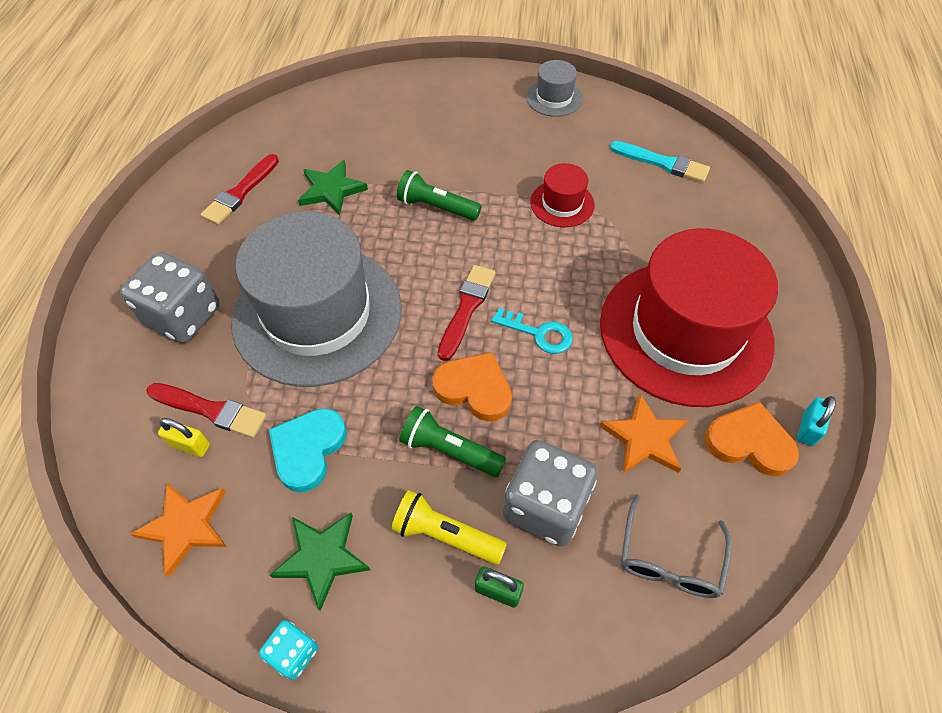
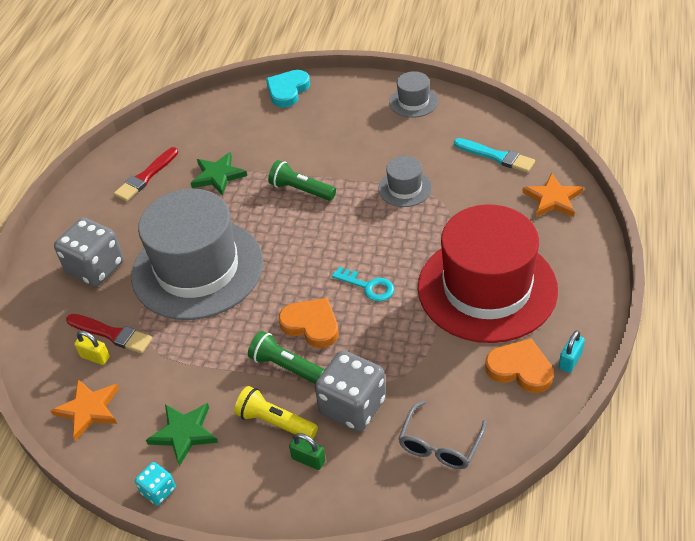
camera: 10 degrees right, 10 degrees down
turquoise heart [269,408,347,493] -> turquoise heart moved to [266,70,310,108]
red brush [438,265,496,361] -> none
red hat [530,163,595,227] -> grey hat [378,156,432,207]
orange star [599,394,688,474] -> orange star moved to [522,173,583,217]

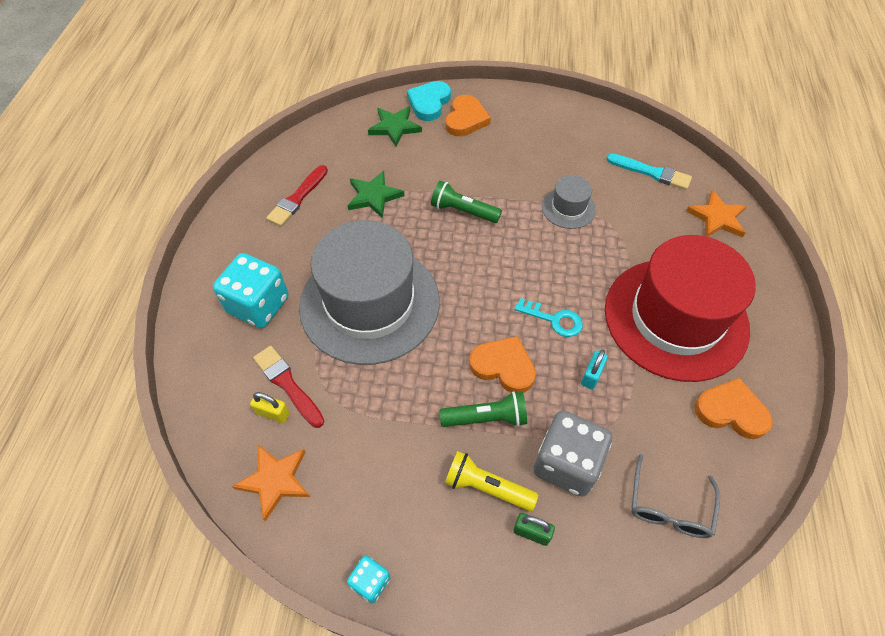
camera: 10 degrees left, 10 degrees up
grey dice [54,218,124,287] -> turquoise dice [213,253,289,328]
red brush [66,314,153,353] -> red brush turned 150 degrees counterclockwise [253,346,324,428]
green star [146,403,218,467] -> green star moved to [368,106,422,147]
green flashlight [248,331,325,384] -> green flashlight turned 150 degrees clockwise [440,391,527,427]
grey hat [389,71,438,118] -> none
turquoise padlock [559,330,585,373] -> turquoise padlock moved to [581,349,608,390]
none -> orange heart [445,95,491,136]

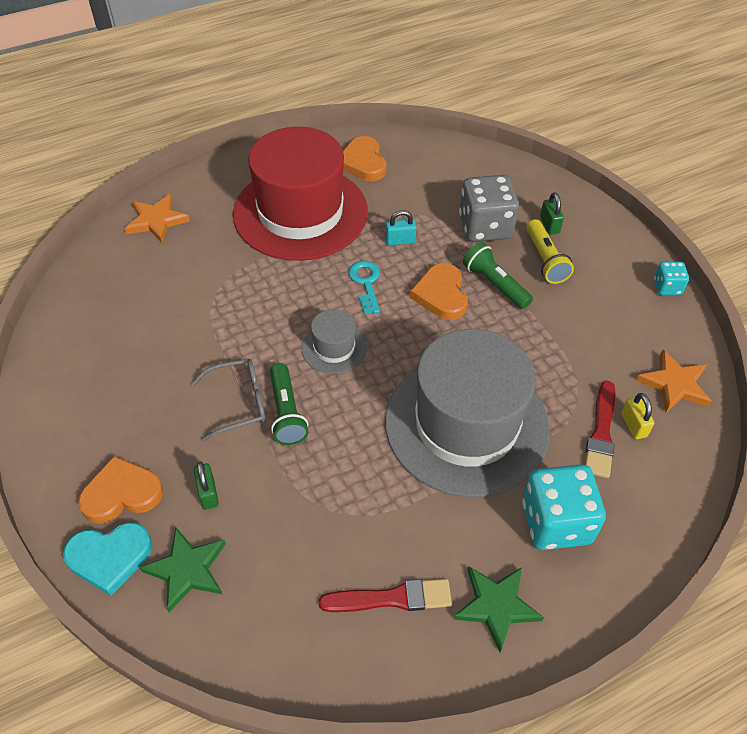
camera: 125 degrees left, 5 degrees down
green star [347,171,405,219] -> green star moved to [453,566,544,652]
grey hat [542,175,596,229] -> grey hat moved to [301,309,367,374]
turquoise brush [606,154,692,190] -> none
grey glasses [631,454,720,538] -> grey glasses moved to [191,359,266,441]
none -> green padlock [194,461,219,510]

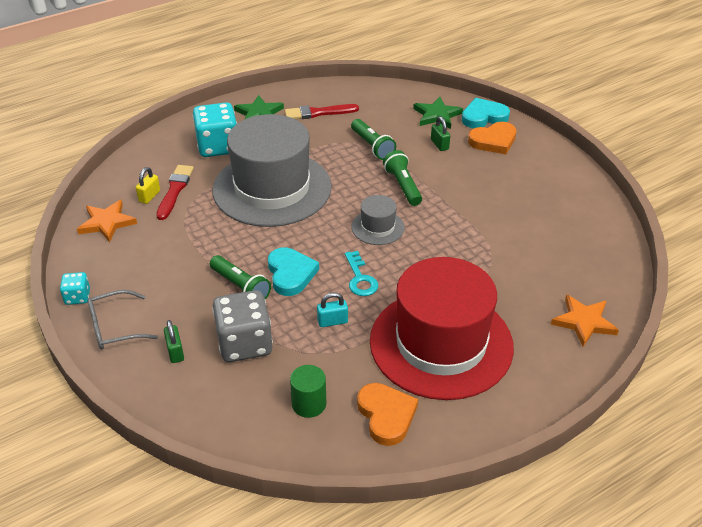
camera: 175 degrees right, 10 degrees down
grey glasses [191,359,266,441] -> grey glasses moved to [87,290,158,349]
orange heart [410,263,468,320] -> turquoise heart [268,247,319,296]
yellow flashlight [526,219,574,284] -> none
yellow padlock [621,393,654,439] -> yellow padlock turned 45 degrees clockwise [136,167,160,204]
none -> green cylinder [290,365,326,418]
none -> green flashlight [351,119,396,160]

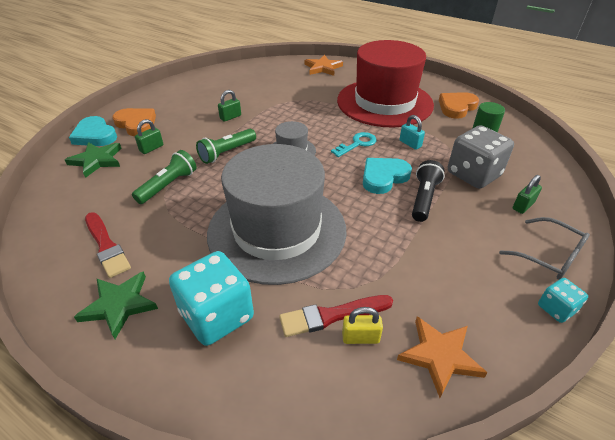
camera: 115 degrees left, 0 degrees up
green flashlight [210,255,271,299] -> black flashlight [412,160,445,222]
none -> green padlock [218,90,241,122]

